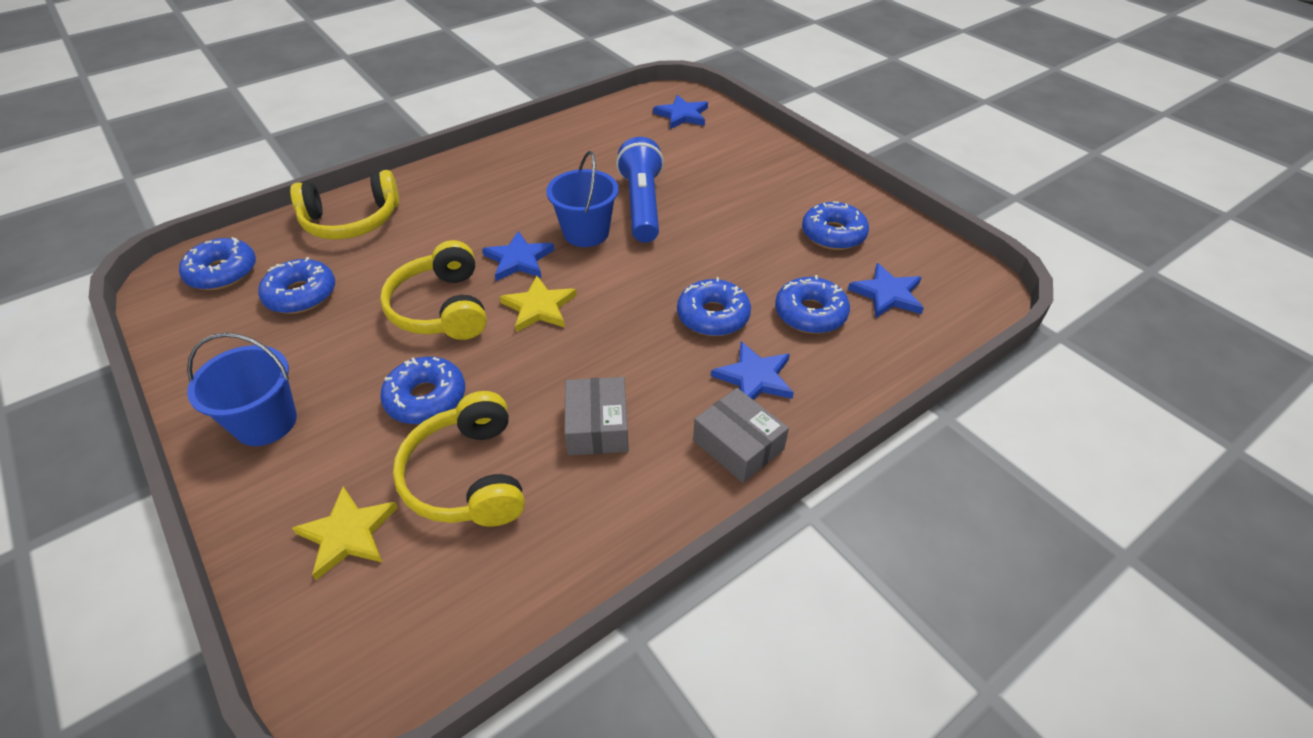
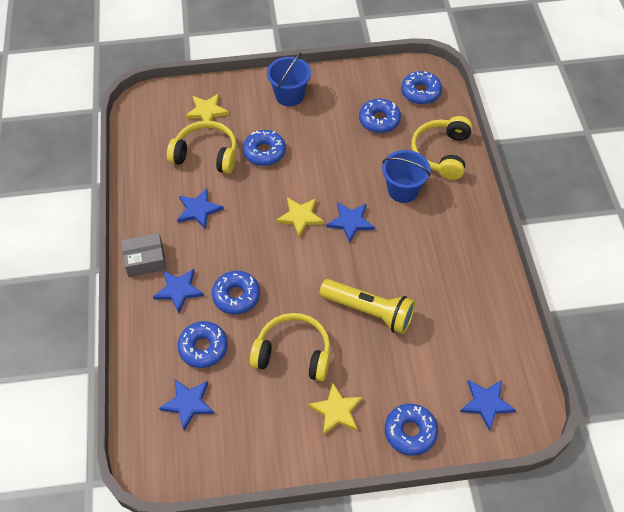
camera: 120 degrees right, 10 degrees up
yellow headphones [380,240,487,340] -> yellow headphones moved to [250,313,330,381]
blue bucket [546,151,618,247] -> blue bucket moved to [382,150,431,203]
grey box [564,377,629,455] -> blue star [177,188,224,230]
blue flashlight [616,137,664,243] -> yellow flashlight [320,279,415,334]
blue donut [802,201,869,250] -> blue donut moved to [385,404,438,456]
none -> yellow star [308,383,363,435]

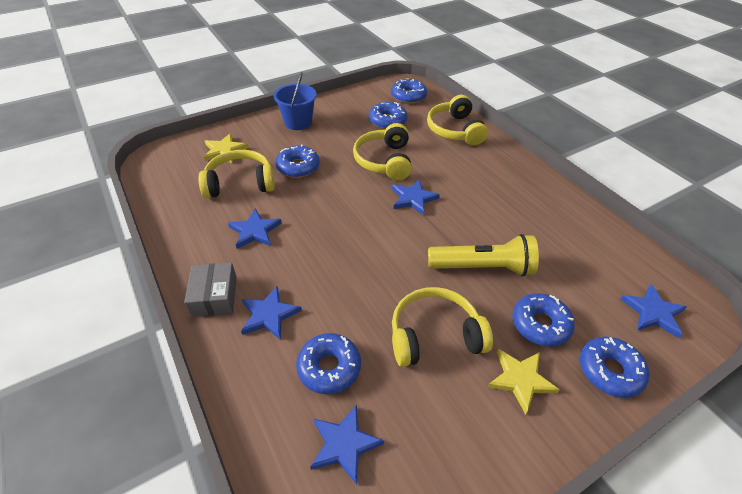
camera: 25 degrees left, 10 degrees down
grey box [121,233,166,277] -> grey box turned 60 degrees counterclockwise [184,263,237,317]
blue donut [212,271,260,314] -> blue donut moved to [513,293,575,347]
yellow star [276,198,324,238] -> none
blue bucket [382,150,431,203] -> none
none -> yellow headphones [353,123,412,180]

